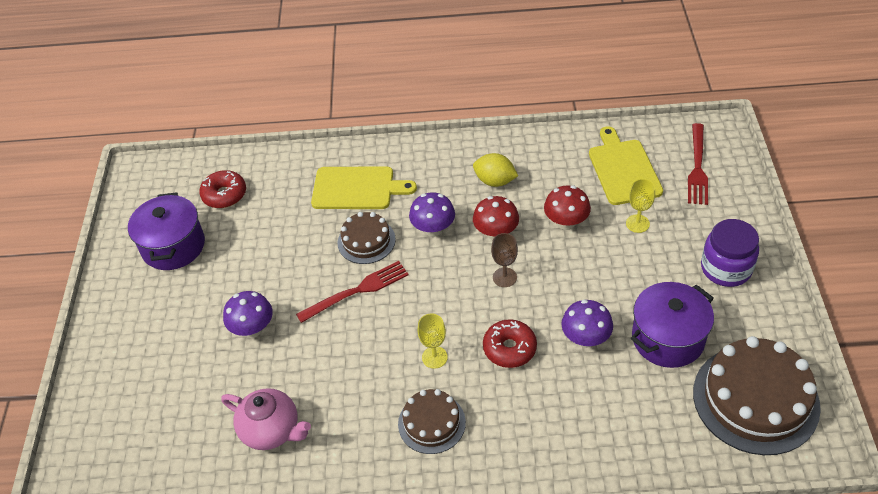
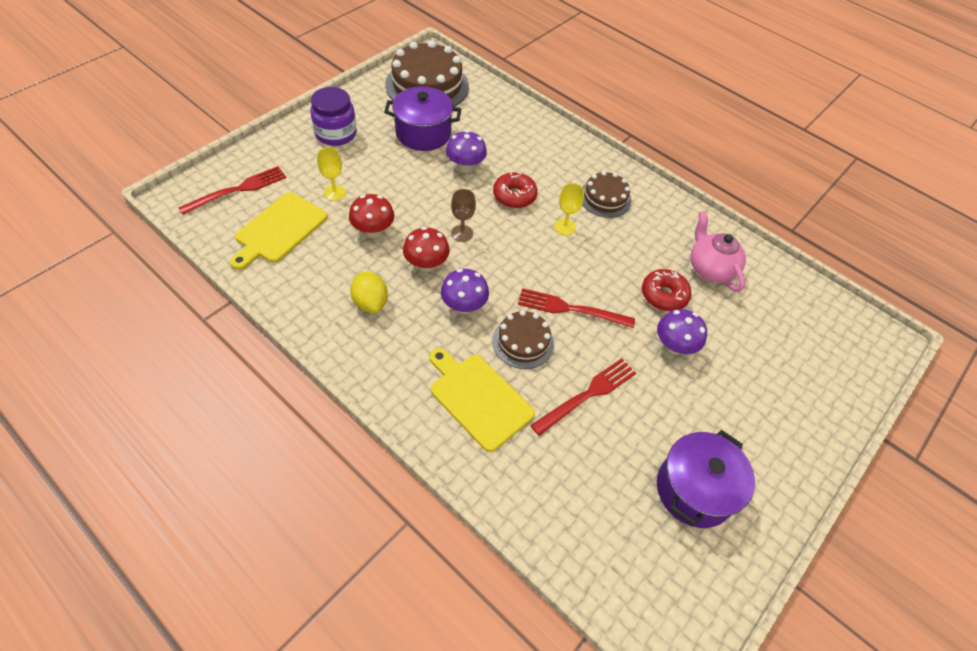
camera: 145 degrees left, 5 degrees up
red donut [199,170,246,208] -> red donut moved to [642,269,691,311]
none -> red fork [530,358,636,436]

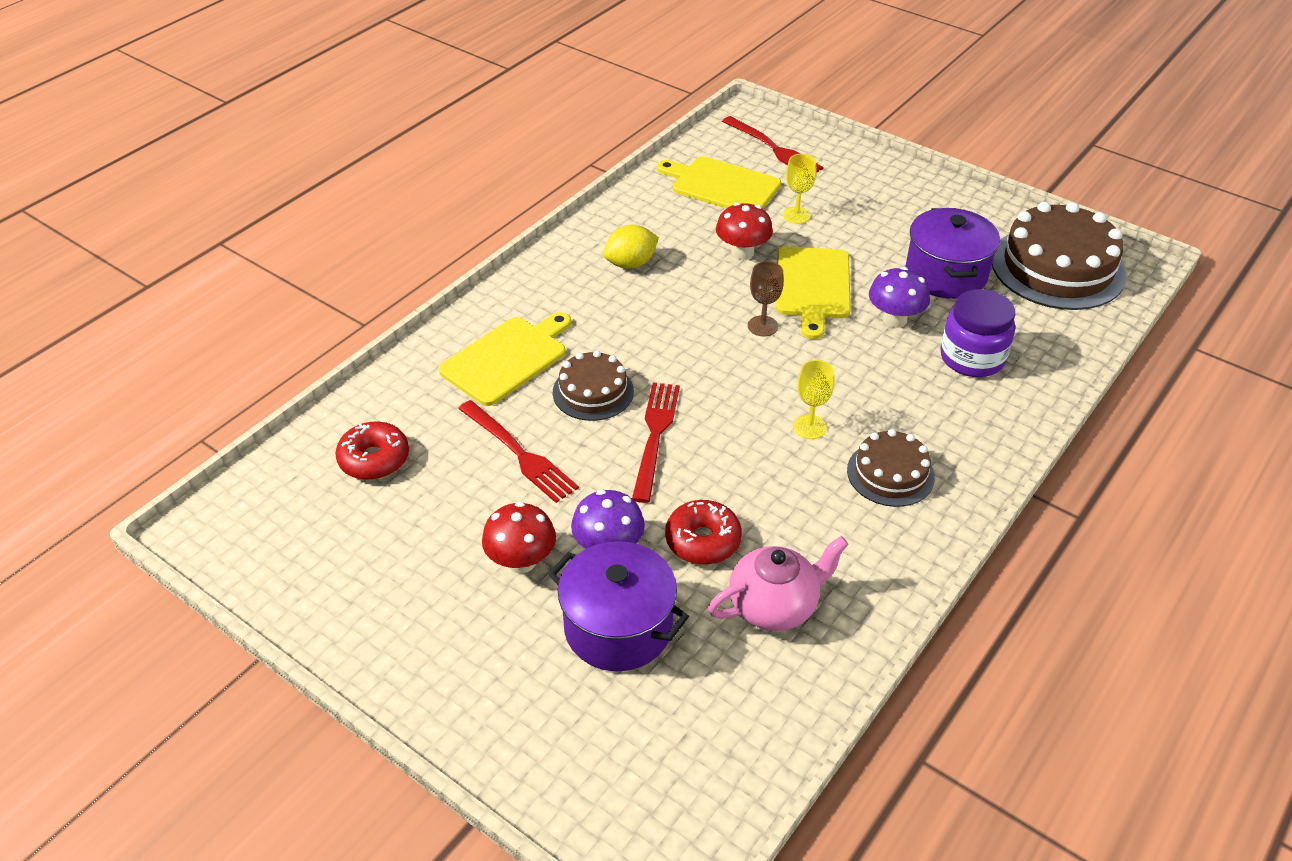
camera: 90 degrees right, 10 degrees down
purple jar [310,87,357,146] -> purple jar moved to [940,289,1015,377]
red mushroom [403,227,450,272] -> red mushroom moved to [482,502,556,573]
purple mushroom [441,269,489,314] -> none
red donut [493,172,537,208] -> red donut moved to [335,422,409,480]
purple pot [657,430,755,528] -> purple pot moved to [548,541,689,671]
none -> yellow cutting board [776,246,851,339]

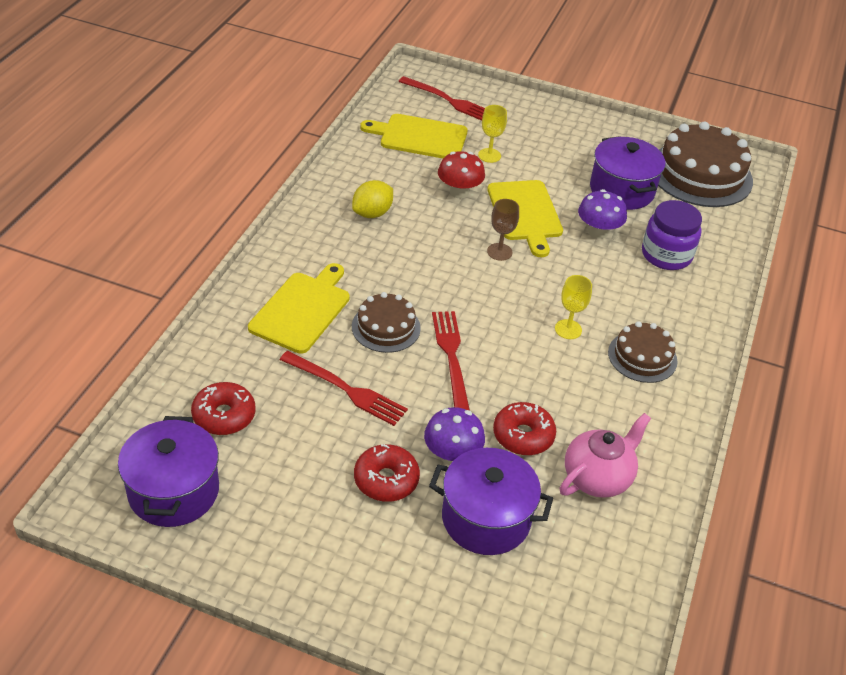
camera: 20 degrees left, 0 degrees up
red mushroom [482,502,556,573] -> red donut [354,444,420,502]
none -> purple pot [118,416,219,527]

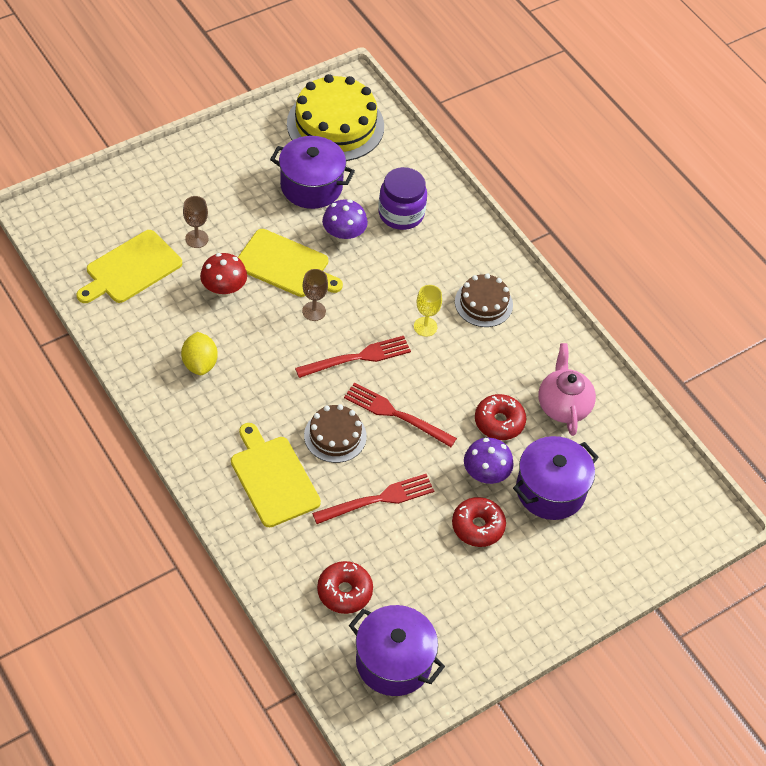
camera: 55 degrees left, 10 degrees up
red fork [398,76,485,121] -> red fork moved to [295,336,411,378]
yellow goblet [478,105,507,163] -> brown goblet [183,196,209,248]
brown cake [658,122,753,207] -> yellow cake [287,74,384,161]

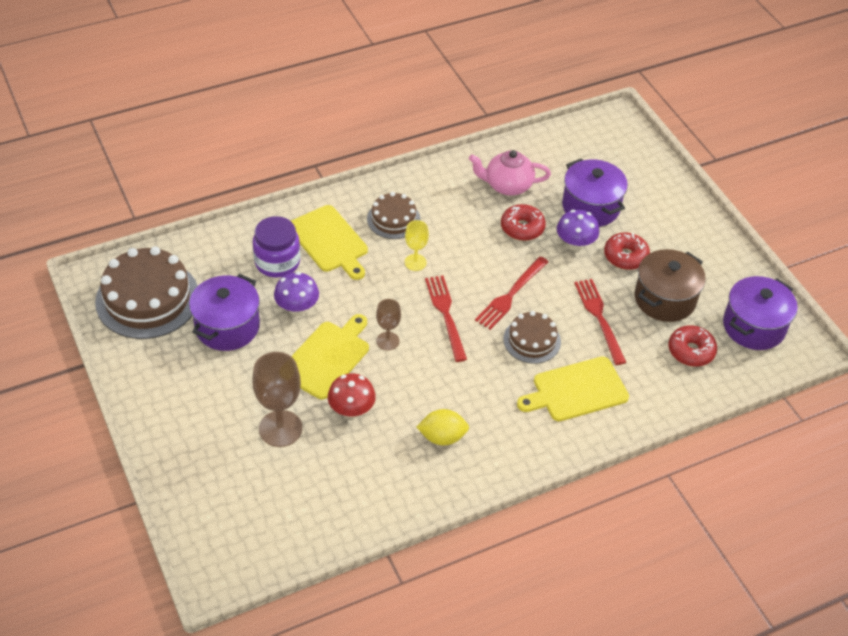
camera: 80 degrees left, 5 degrees down
yellow cutting board [77,230,182,303] -> yellow cutting board moved to [291,205,368,280]
brown goblet [183,196,209,248] -> brown goblet [252,352,302,447], size x1.77
yellow cake [287,74,384,161] -> brown cake [95,246,198,339]
none -> brown pot [634,249,706,322]

